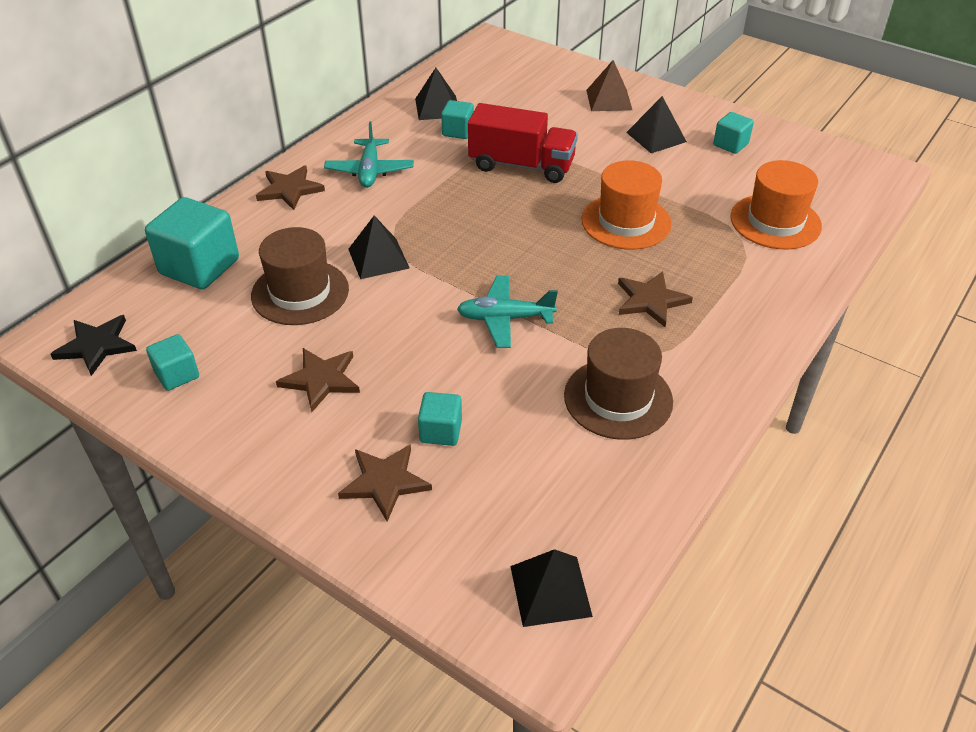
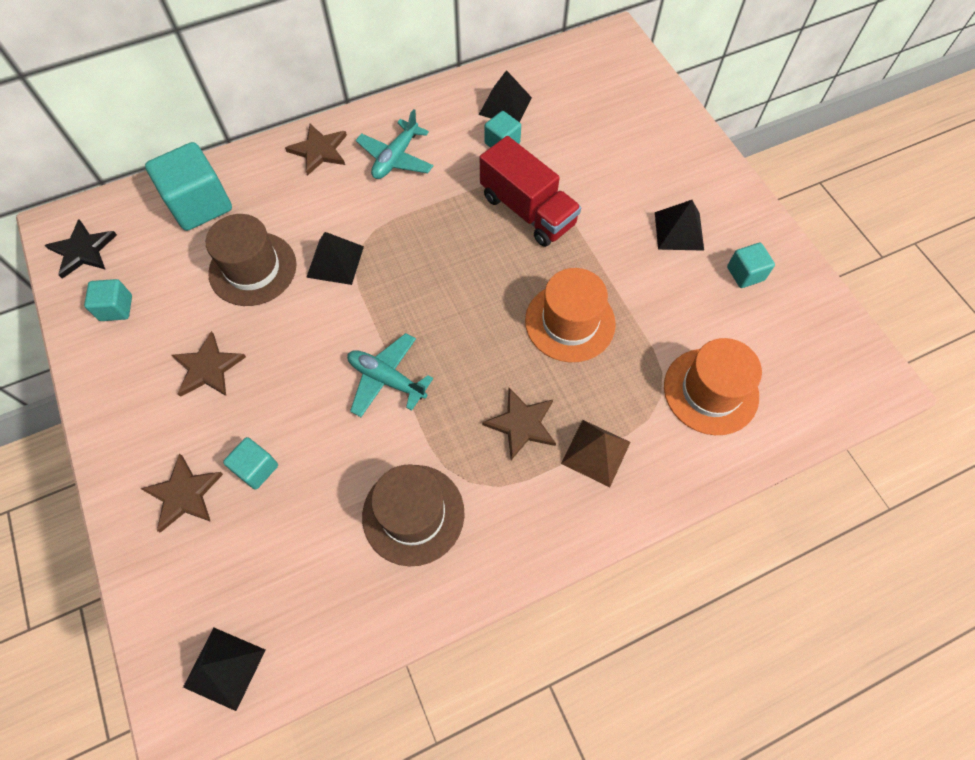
camera: 30 degrees right, 20 degrees up
brown pyramid [586,60,632,111] -> brown pyramid moved to [561,420,631,487]

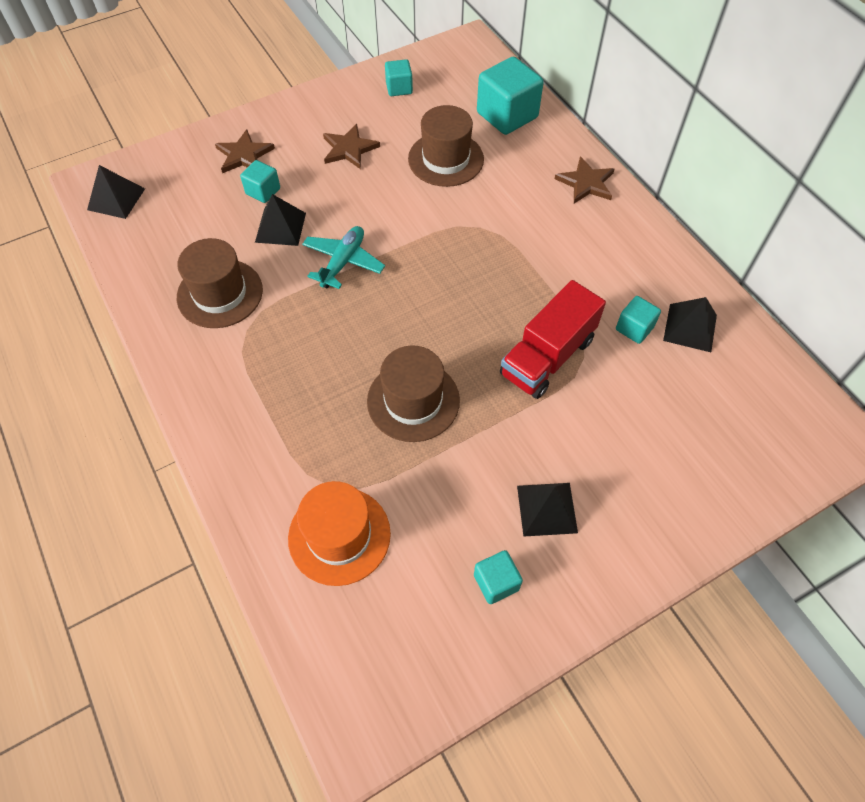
camera: 85 degrees right, 5 degrees down
black star [45,219,117,279] -> none
black pyramid [306,232,364,285] -> black pyramid moved to [255,194,306,246]
turquoise plane [356,109,433,179] -> none
brown star [482,388,556,460] -> none
orange hat [525,268,616,362] -> brown hat [367,345,460,442]
brown pyramid [561,420,631,487] -> none

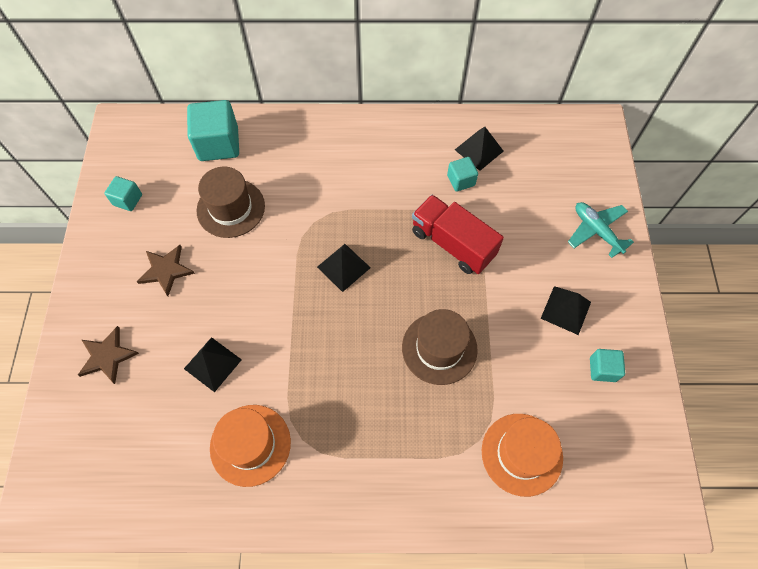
camera: 60 degrees left, 5 degrees up
black pyramid [87,165,145,219] -> black pyramid moved to [317,244,371,292]
brown hat [177,238,263,328] -> orange hat [210,405,291,487]
turquoise cube [240,160,280,203] -> none
turquoise plane [302,226,385,289] -> turquoise plane moved to [568,202,634,258]
red truck [500,280,606,399] -> red truck turned 150 degrees clockwise [412,195,504,274]
brown star [555,156,615,203] -> none

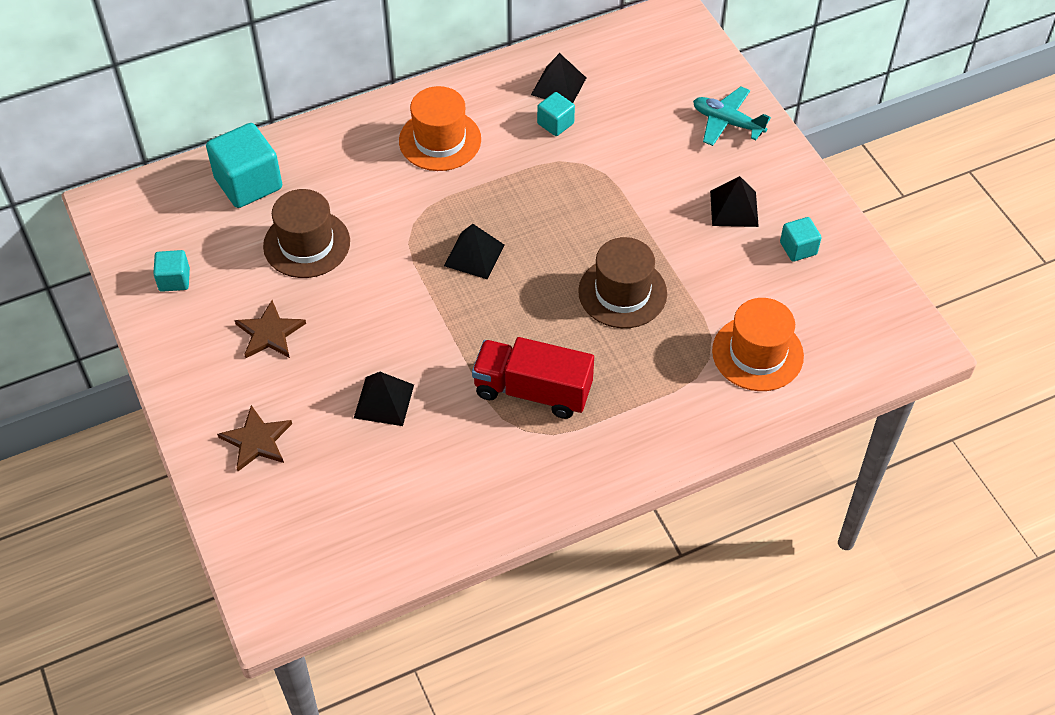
camera: 25 degrees left, 10 degrees down
orange hat [210,405,291,487] -> orange hat moved to [399,86,481,171]
red truck [412,195,504,274] -> red truck moved to [472,337,594,419]

